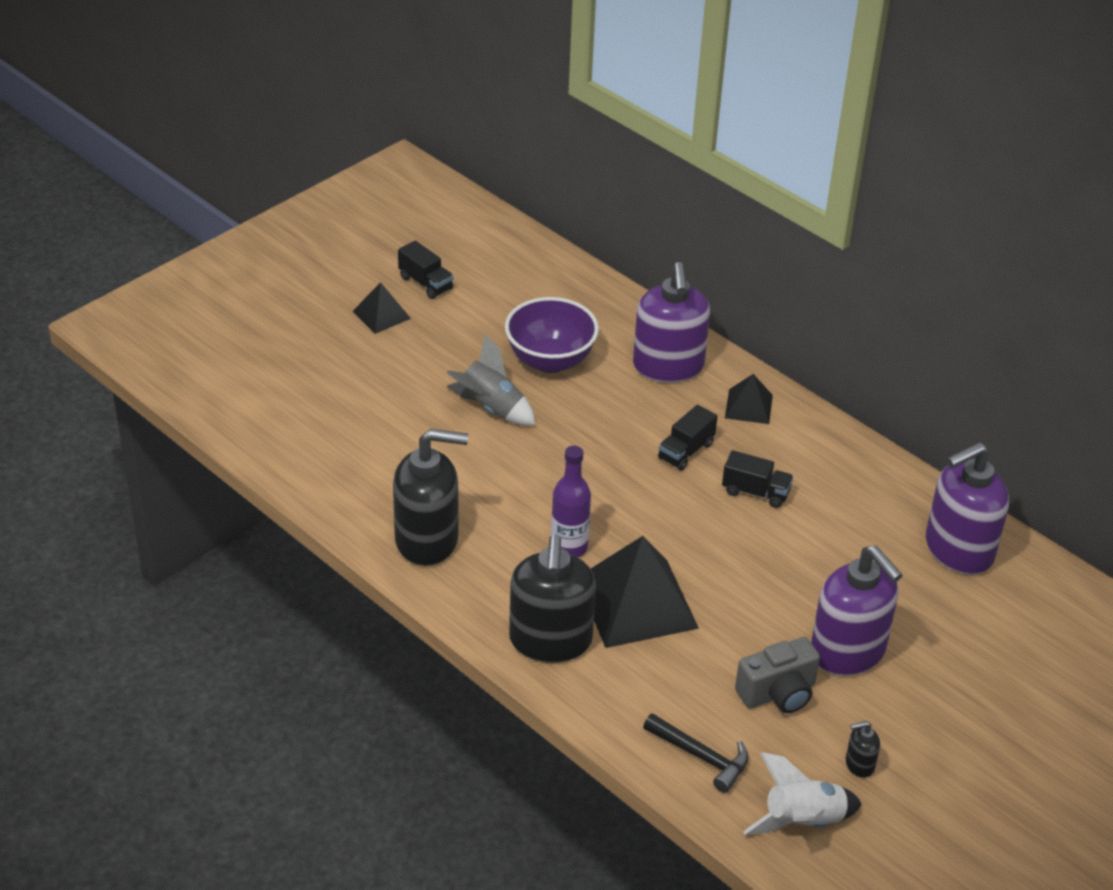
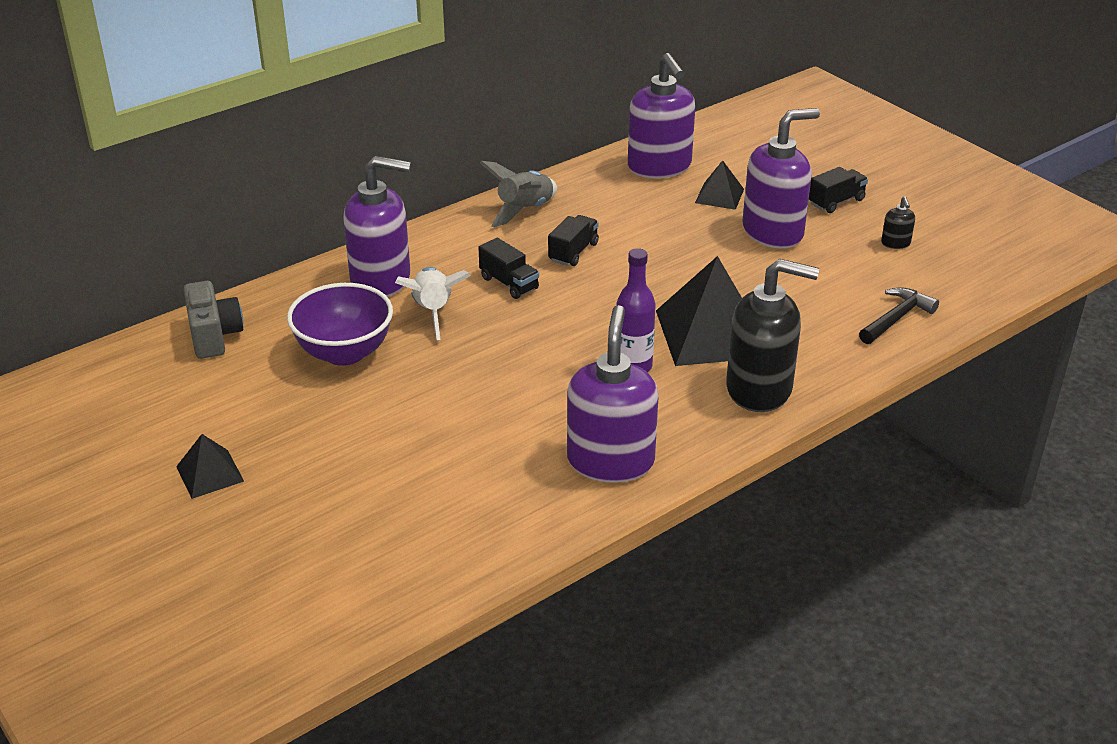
camera: 80 degrees left, 5 degrees down
black soap dispenser [393,429,468,566] -> purple soap dispenser [567,305,658,483]
black truck [398,241,454,299] -> black truck moved to [809,167,868,213]
grey rocket [446,334,536,426] -> grey rocket moved to [480,161,557,227]
black pyramid [725,374,773,424] -> black pyramid moved to [695,160,744,210]
grey camera [735,637,820,713] -> grey camera moved to [184,281,243,359]
white rocket [743,752,862,835] -> white rocket moved to [395,267,471,340]

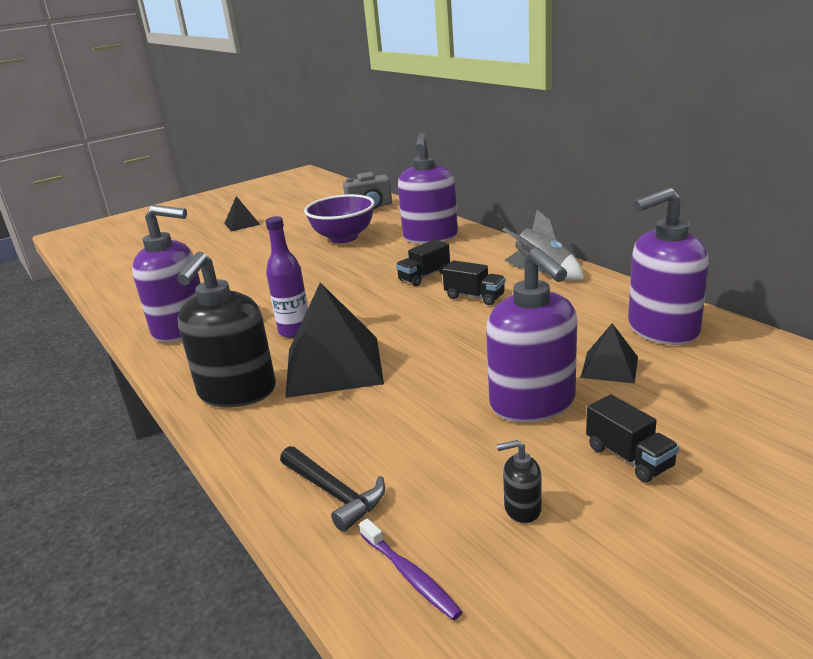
camera: 95 degrees right, 10 degrees down
white rocket [395,267,471,340] -> none
none -> purple toothbrush [359,518,462,620]

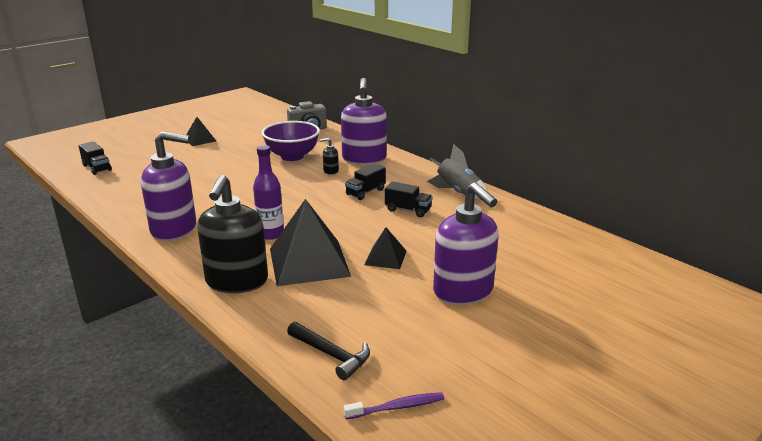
camera: 10 degrees left, 0 degrees up
purple toothbrush [359,518,462,620] -> purple toothbrush turned 60 degrees counterclockwise [344,392,444,419]
black soap dispenser [497,440,542,523] -> black soap dispenser moved to [320,138,339,175]
black pyramid [581,323,638,383] -> black pyramid moved to [364,227,407,269]
black truck [586,394,679,482] -> black truck moved to [78,141,112,175]
purple soap dispenser [628,188,709,345] -> none

